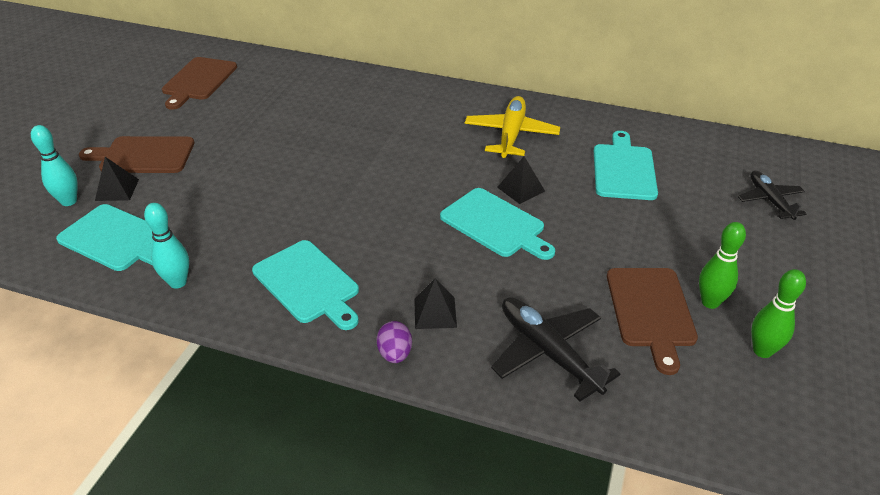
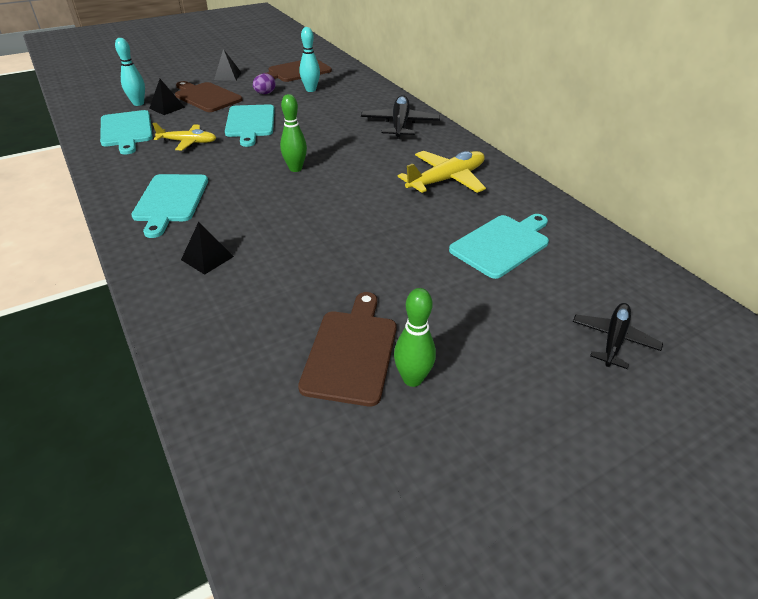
camera: 40 degrees right, 0 degrees up
turquoise bowling pin [144,203,189,289] -> turquoise bowling pin moved to [299,27,320,92]
purple egg [376,321,412,363] -> purple egg moved to [253,73,276,94]
turquoise cutting board [440,188,555,260] -> turquoise cutting board moved to [225,104,275,147]
black plane [491,297,620,402] -> black plane moved to [361,95,440,139]
black pyramid [497,156,545,204] -> black pyramid moved to [214,49,242,81]
brown cutting board [607,268,698,375] -> brown cutting board turned 150 degrees clockwise [298,292,397,406]
green bowling pin [751,269,806,358] -> green bowling pin moved to [280,94,307,172]
none -> yellow plane [152,123,217,150]

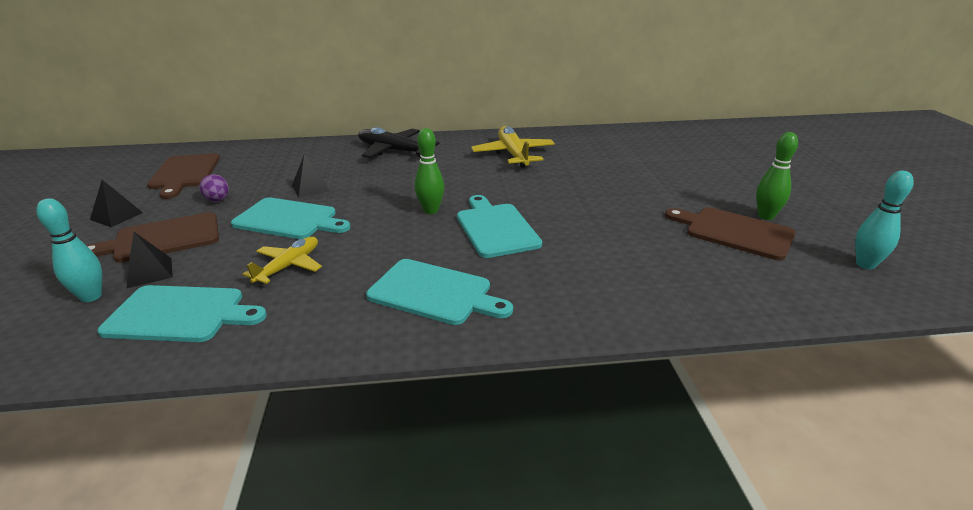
camera: 65 degrees left, 10 degrees down
black pyramid [181,222,234,275] -> black pyramid moved to [292,154,330,198]
turquoise bowling pin [299,27,320,92] -> turquoise bowling pin moved to [855,171,914,269]
turquoise cutting board [449,214,549,279] -> turquoise cutting board moved to [457,195,542,258]
black plane [573,303,663,369] -> none

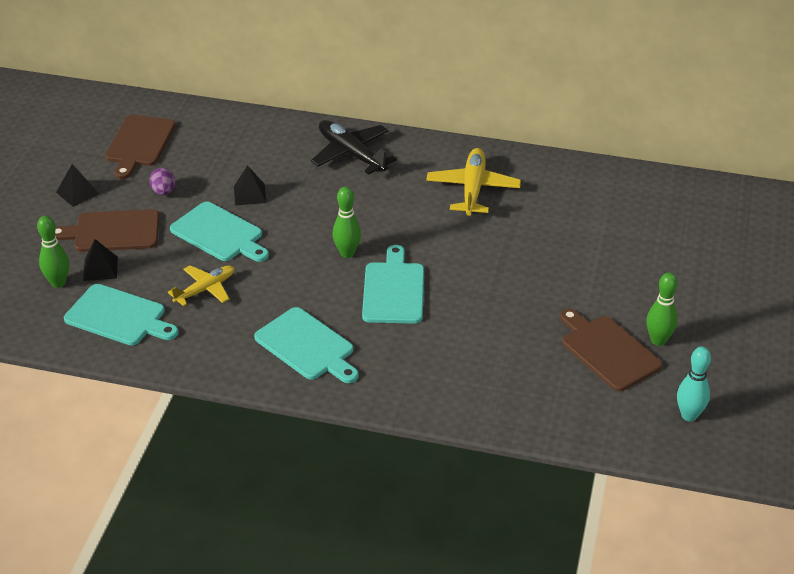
camera: 20 degrees right, 10 degrees up
turquoise bowling pin [36,198,102,302] -> green bowling pin [37,216,69,288]

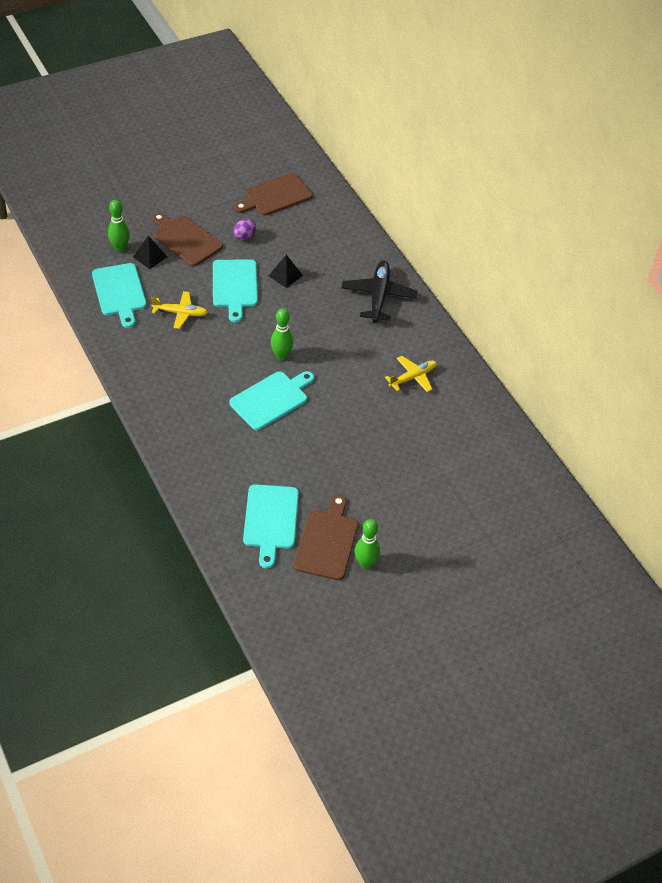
camera: 45 degrees right, 10 degrees up
black pyramid [56,164,99,207] -> none
turquoise cutting board [254,307,359,383] -> turquoise cutting board moved to [243,484,299,568]
yellow plane [426,148,521,216] -> yellow plane [385,356,436,392], size x0.65
turquoise bowling pin [677,347,711,421] -> none

